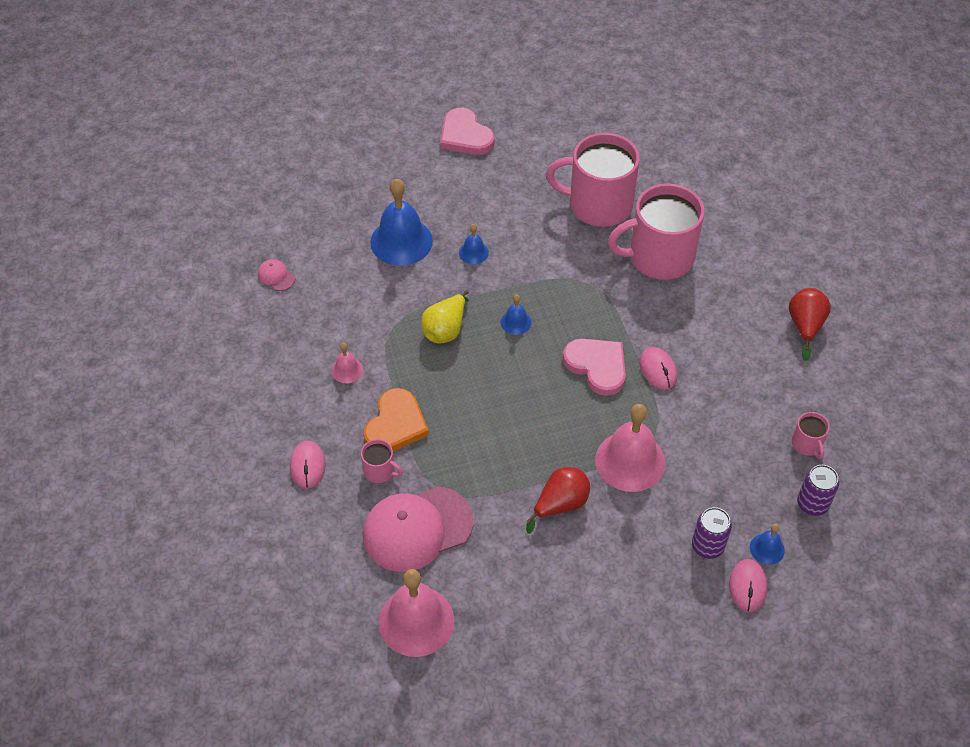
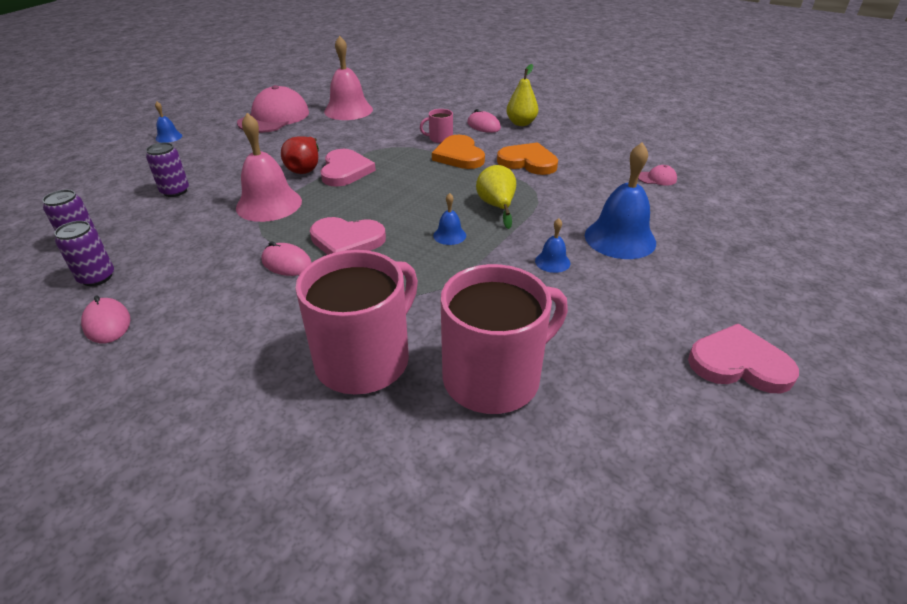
camera: 140 degrees right, 15 degrees down
pink bell [331,343,363,383] -> orange heart [497,142,558,175]
pink cap [363,486,473,572] -> pink cap moved to [237,85,309,133]
pink mouse [729,559,767,612] -> pink mouse moved to [81,295,131,343]
blue bell [750,524,785,565] -> blue bell moved to [155,101,182,143]
red pear [789,288,831,361] -> none
pink mug [791,412,830,459] -> purple can [54,221,114,286]
none -> pink heart [321,149,376,187]
none -> yellow pear [506,64,538,126]

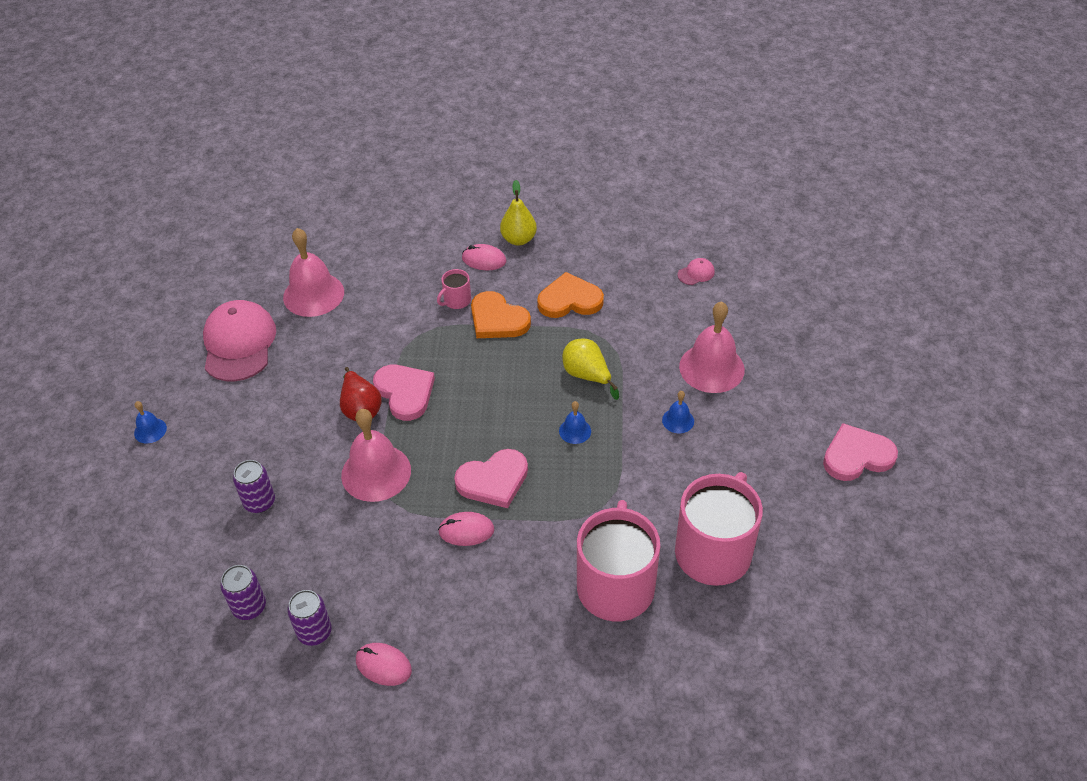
camera: 30 degrees left, 10 degrees up
blue bell [585,143,656,259] -> pink bell [679,301,745,393]

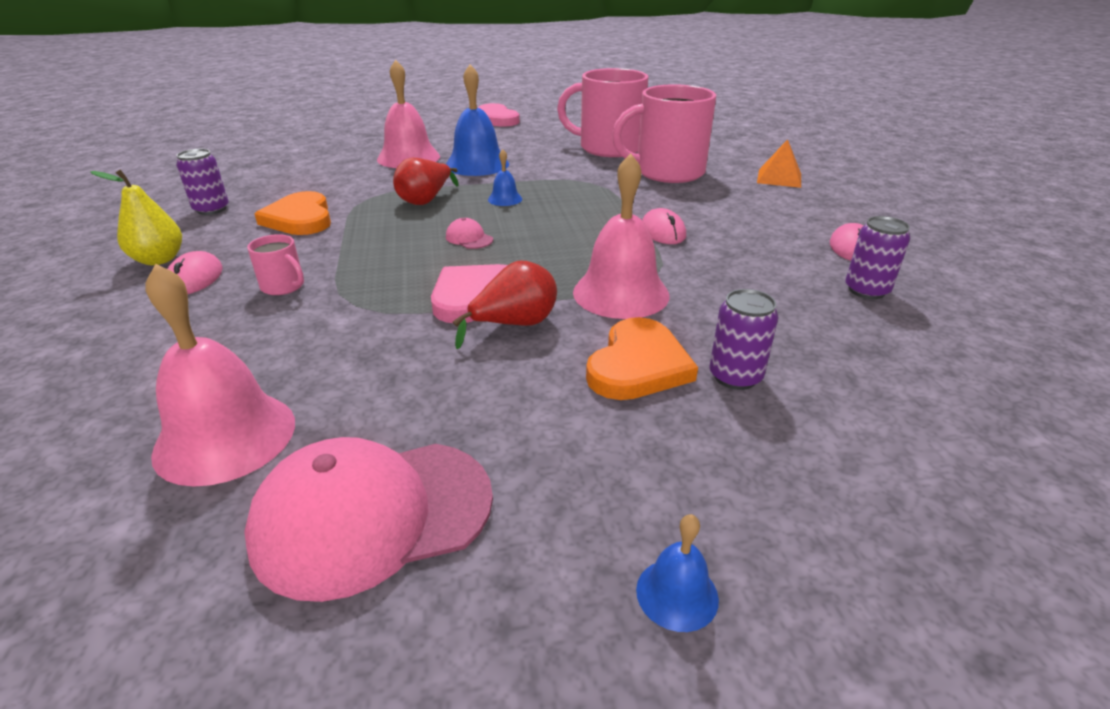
camera: 105 degrees left, 15 degrees down
purple can [220,565,266,620] -> purple can moved to [176,149,229,215]
pink heart [454,449,528,508] -> none
orange heart [471,291,531,338] -> orange heart moved to [586,317,698,400]
yellow pear [562,339,619,400] -> red pear [393,158,459,205]
blue bell [662,391,694,433] -> blue bell [446,65,509,176], size x2.11
pink cap [677,258,715,285] -> pink cap moved to [446,218,493,249]
none -> orange pyramid [757,139,801,188]

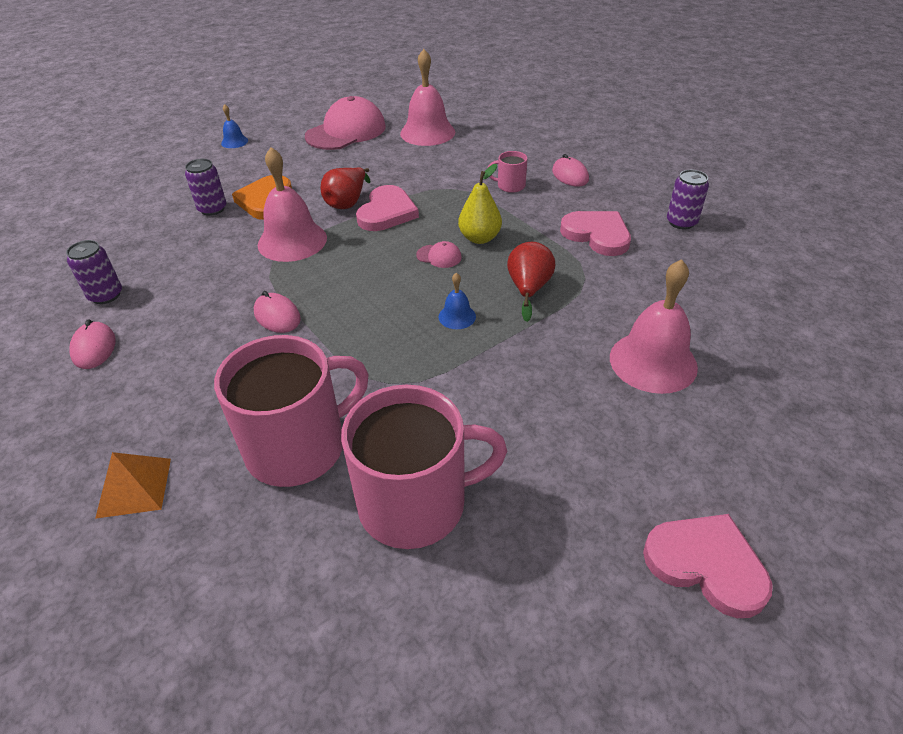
camera: 155 degrees right, 10 degrees up
yellow pear [90,170,182,265] -> yellow pear moved to [458,164,502,244]
orange heart [255,191,331,235] -> pink heart [560,211,631,256]
blue bell [446,65,509,176] -> none

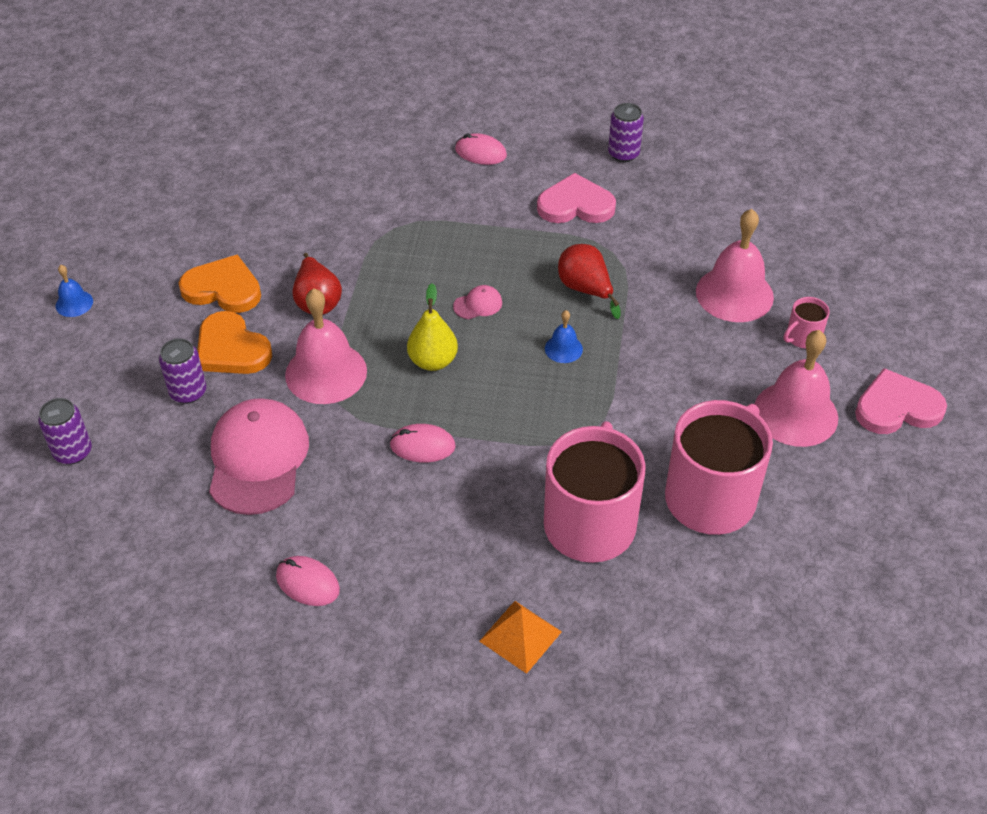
camera: 45 degrees left, 5 degrees up
purple can [66,240,122,304] -> purple can moved to [38,398,92,464]
pink cap [305,96,386,150] -> pink cap moved to [209,398,309,515]
pink heart [356,185,419,231] -> none
pink bell [400,49,455,146] -> pink bell moved to [755,330,838,447]
yellow pear [458,164,502,244] -> yellow pear moved to [407,283,458,371]
pink mug [488,151,527,193] -> pink mug moved to [784,297,830,349]
none -> orange heart [179,254,261,313]

